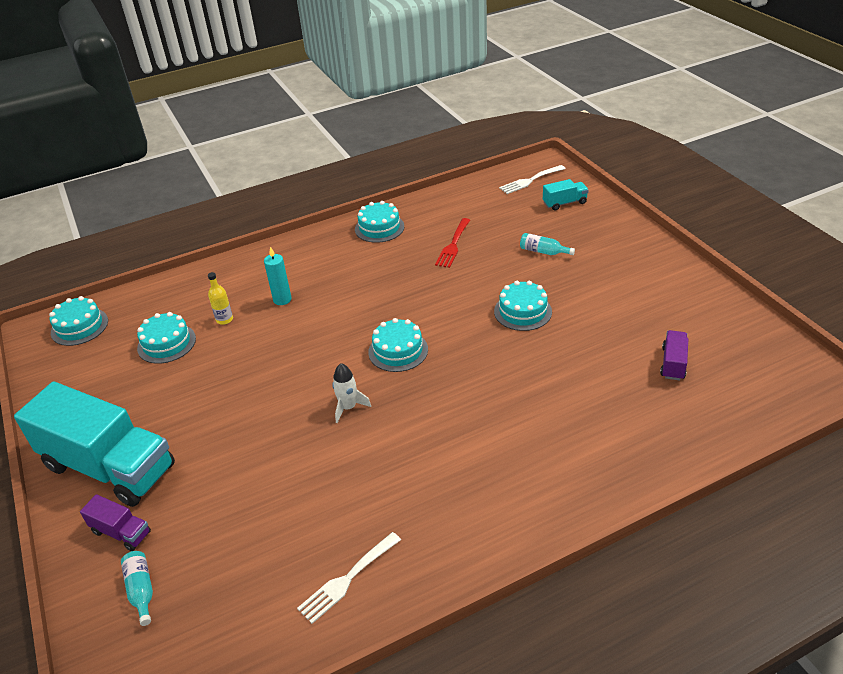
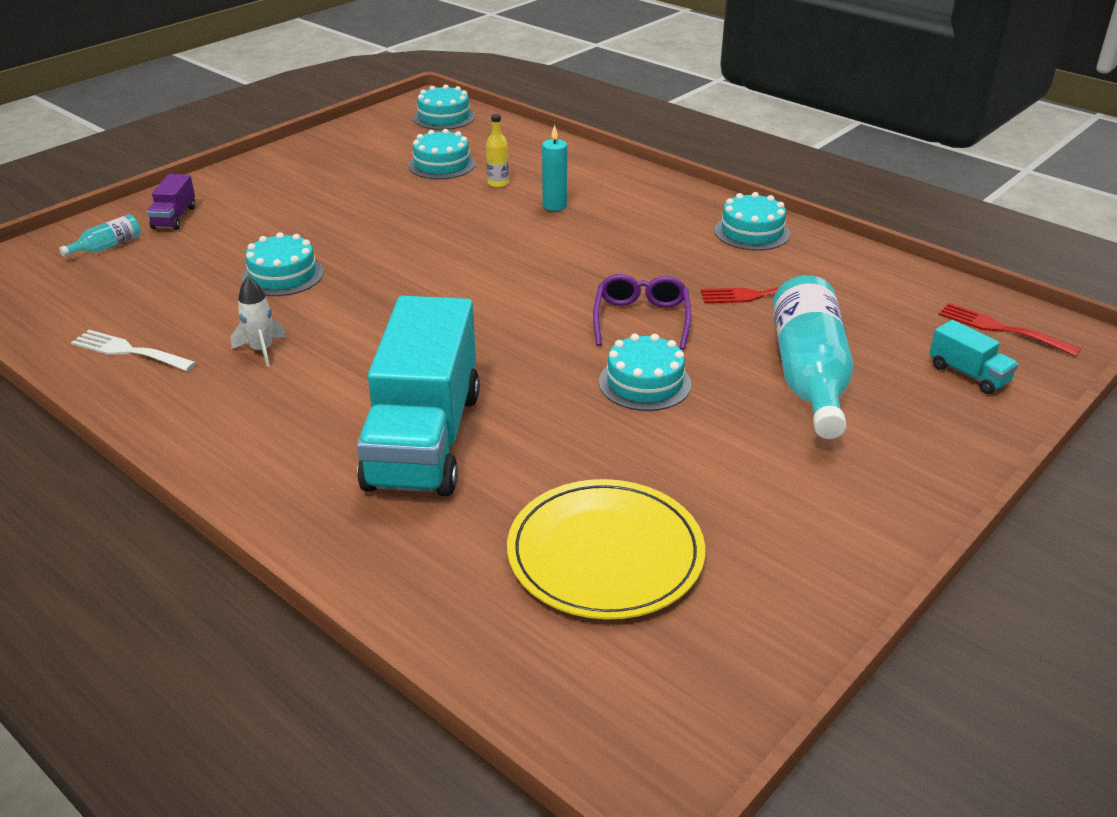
camera: 65 degrees right, 5 degrees down
turquoise truck [14,382,175,507] -> turquoise truck moved to [357,296,480,496]
white rocket [332,363,371,423] -> white rocket moved to [231,276,286,367]
turquoise cake [368,318,428,372] -> turquoise cake moved to [242,232,324,296]
white fork [499,165,566,194] -> red fork [939,303,1081,357]
turquoise bottle [520,233,575,255] -> turquoise bottle [772,275,853,439], size x2.33
purple truck [660,330,688,380] -> yellow plate [507,479,705,619]
none -> purple glasses [593,274,691,350]

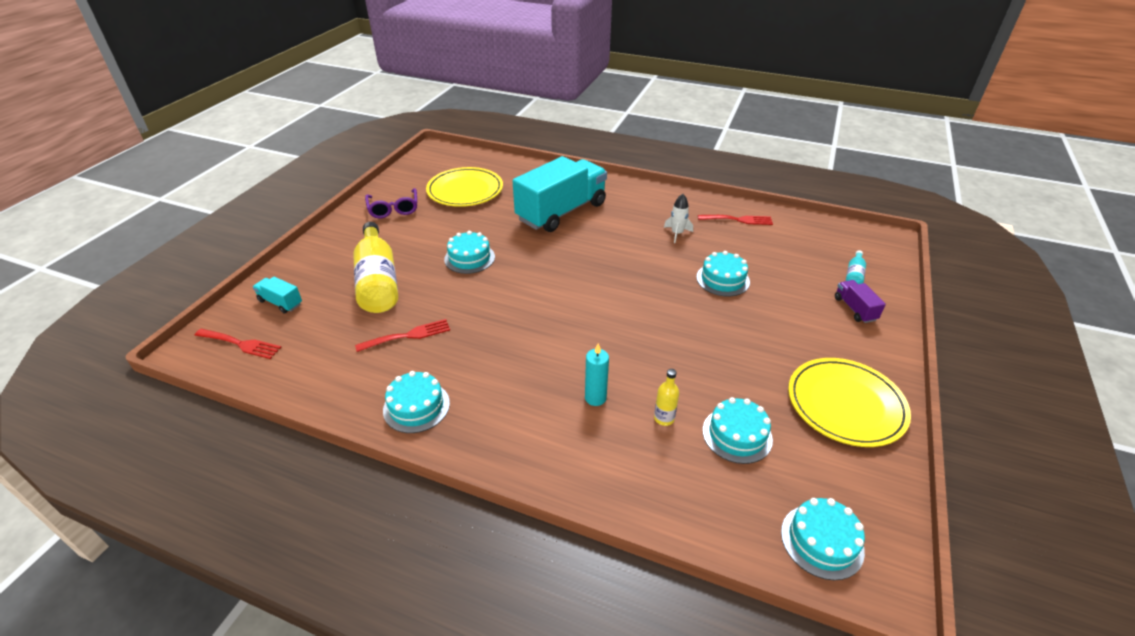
camera: 160 degrees right, 5 degrees up
white fork [71,330,197,371] -> red fork [698,215,773,225]
turquoise truck [357,296,480,496] -> turquoise truck turned 60 degrees clockwise [513,156,607,232]
purple glasses [593,274,691,350] -> purple glasses moved to [365,188,417,218]
turquoise bottle [772,275,853,439] -> yellow bottle [353,222,398,313]
none -> yellow plate [788,358,911,447]

